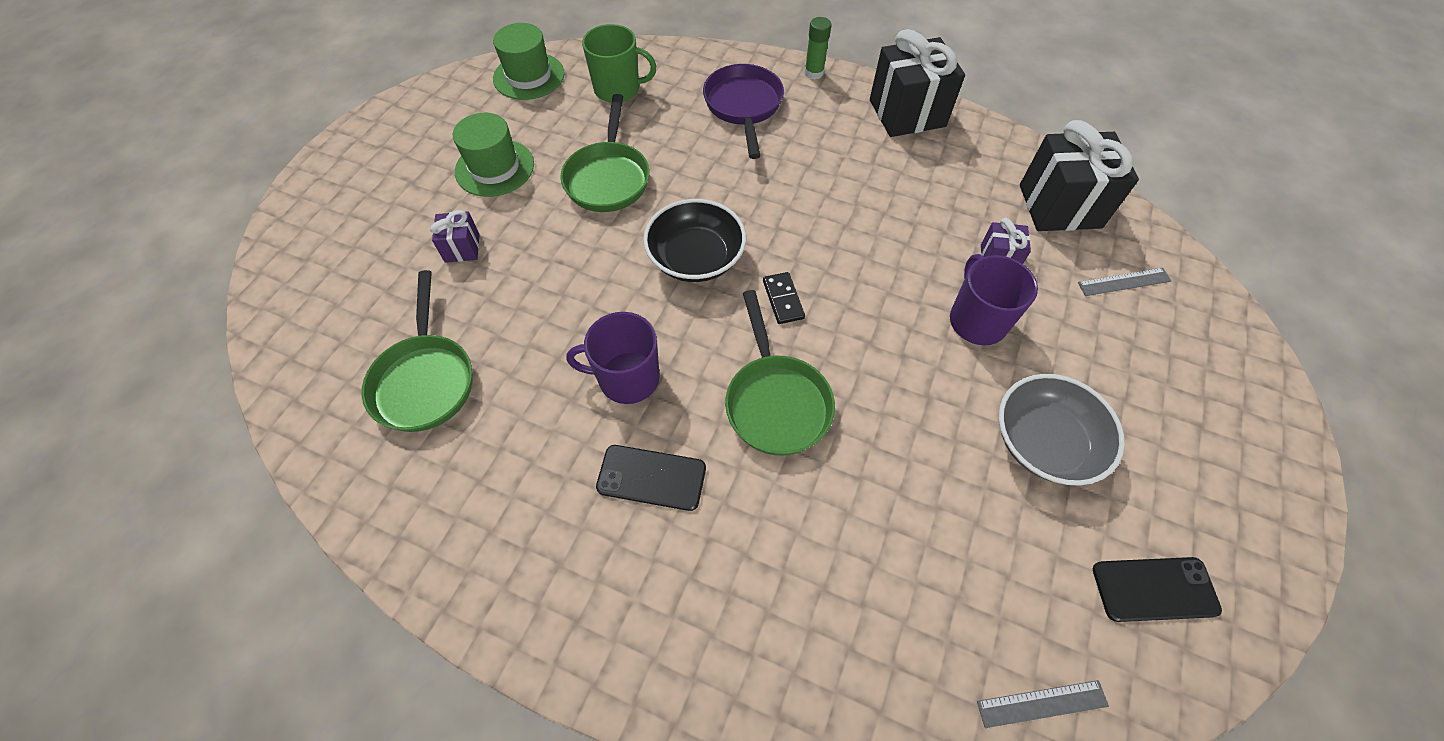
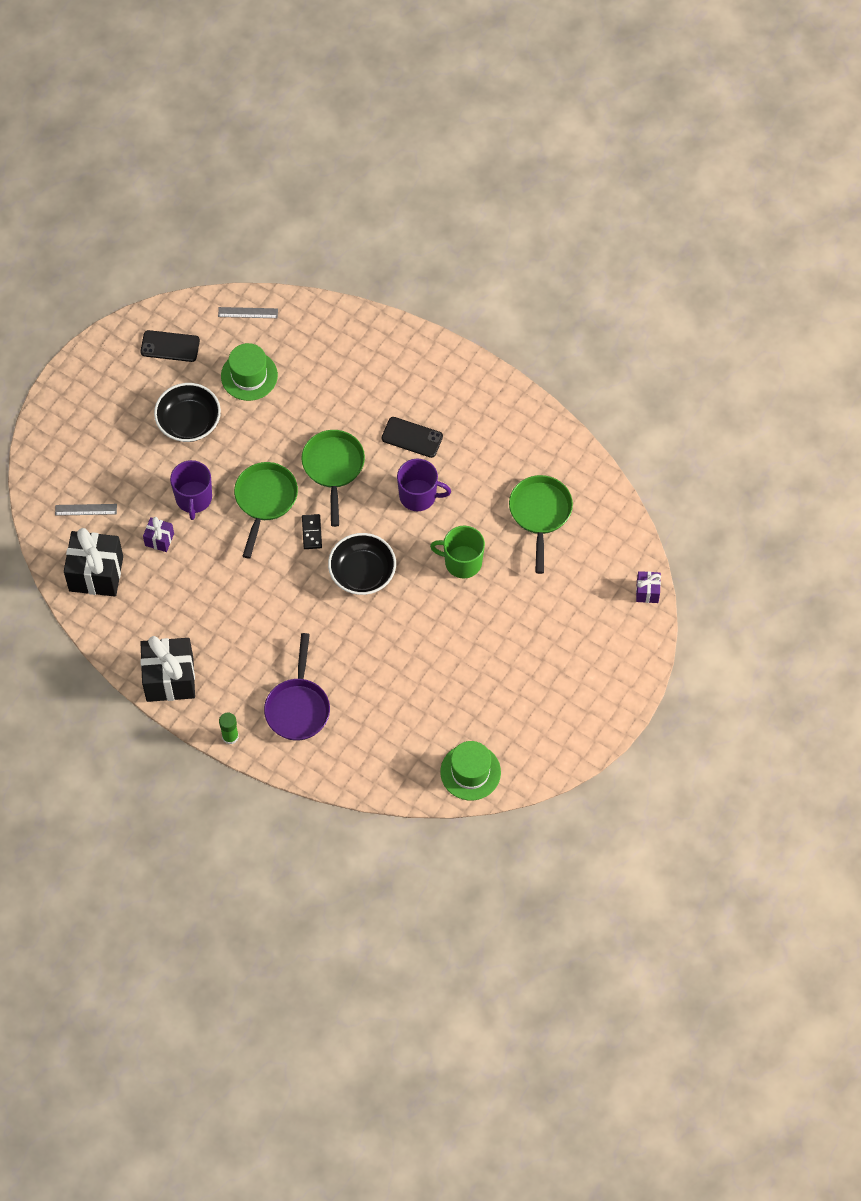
camera: 170 degrees left, 5 degrees up
purple gift [430,210,480,263] -> purple gift moved to [636,571,661,603]
green hat [453,113,534,197] -> green hat moved to [221,343,278,401]
green pan [560,94,649,212] -> green pan moved to [234,462,298,559]
green mug [582,24,656,103] -> green mug moved to [430,526,485,579]
grey bowl [999,374,1125,486] -> black bowl [154,383,221,442]

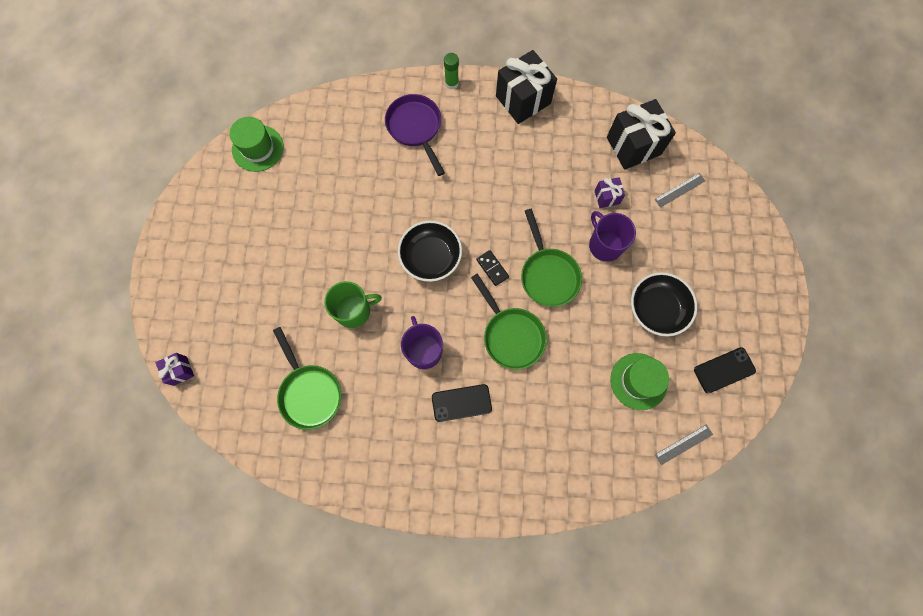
camera: 150 degrees right, 10 degrees up
purple mug [397,459,451,511] -> purple mug turned 90 degrees clockwise [401,316,443,369]

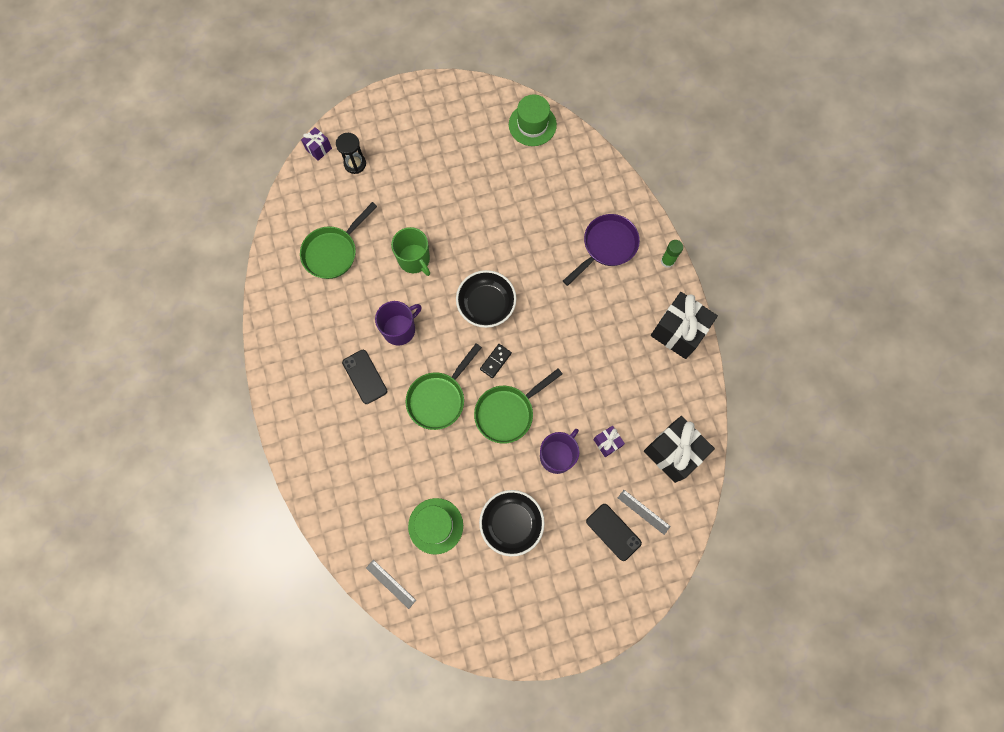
camera: 70 degrees right, 0 degrees up
black phone [694,347,756,393] -> black phone moved to [586,504,642,561]
none -> black hourglass [336,133,366,174]

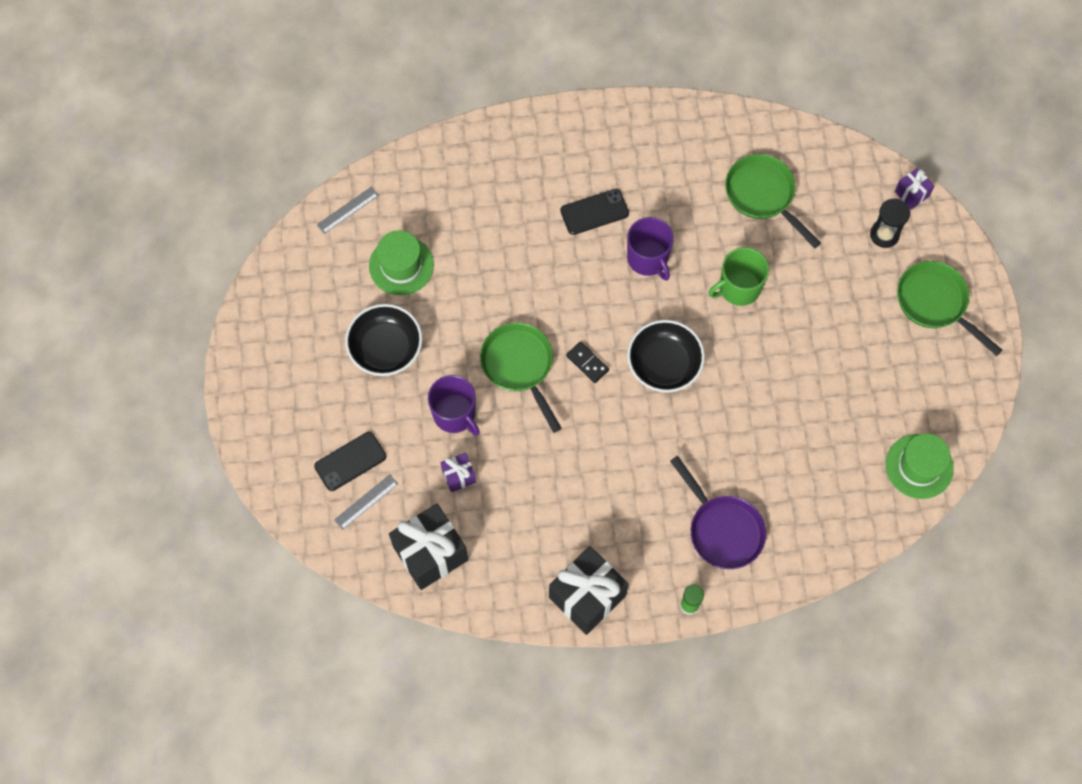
camera: 100 degrees right, 5 degrees down
green pan [406,343,482,430] -> green pan moved to [897,261,1003,356]

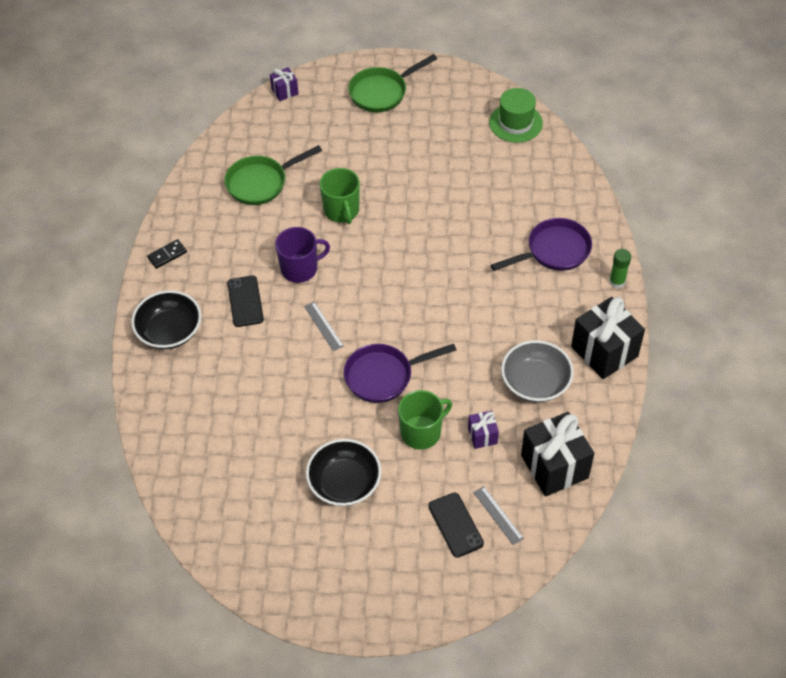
camera: 80 degrees left, 15 degrees down
grey ruler [317,187,379,234] -> grey ruler moved to [304,302,344,351]
green hat [369,230,434,295] -> none
purple mug [428,375,480,435] -> green mug [398,390,452,450]
green pan [480,323,562,433] -> purple pan [344,344,457,403]
black domino [566,342,609,383] -> black domino moved to [147,239,187,269]
black bowl [627,320,705,393] -> black bowl moved to [131,290,201,349]
black hourglass [870,199,910,248] -> none
none -> grey bowl [501,340,574,402]

